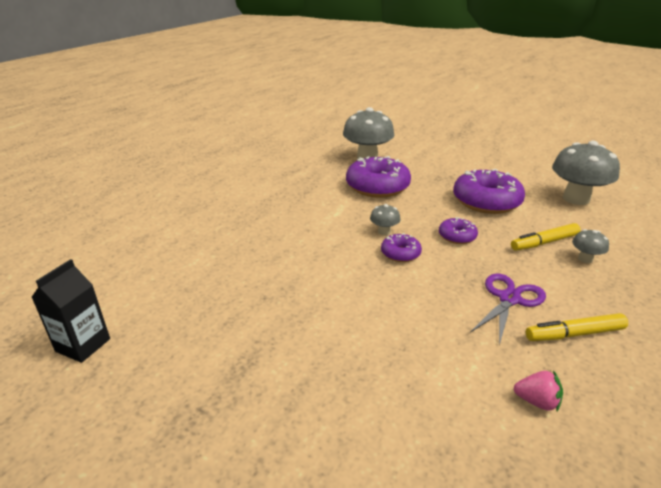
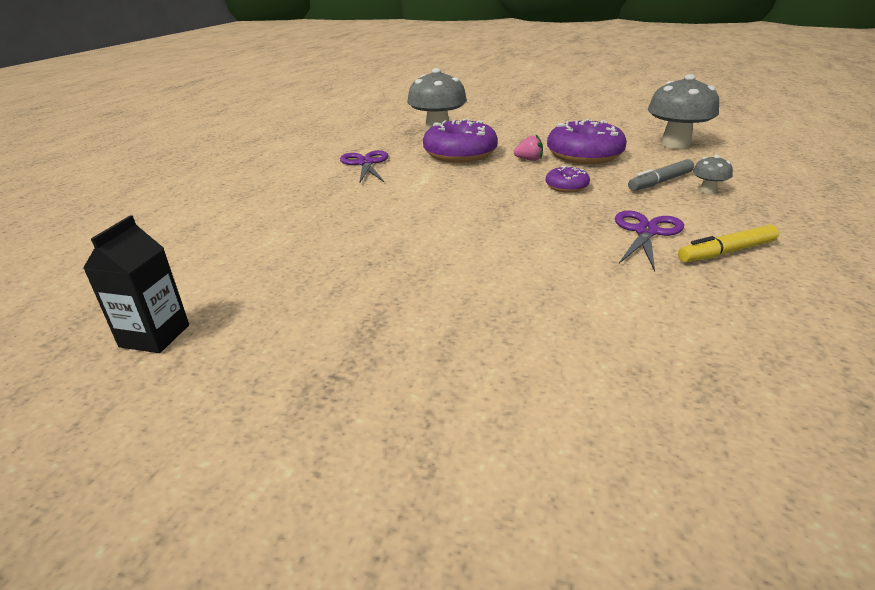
camera: 10 degrees left, 0 degrees up
grey mushroom [370,204,401,235] -> none
purple donut [381,233,422,262] -> none
yellow marker [511,223,581,251] -> grey marker [628,159,694,191]
pink strawberry [514,370,563,411] -> pink strawberry moved to [514,135,543,161]
none -> purple scissors [340,150,389,184]

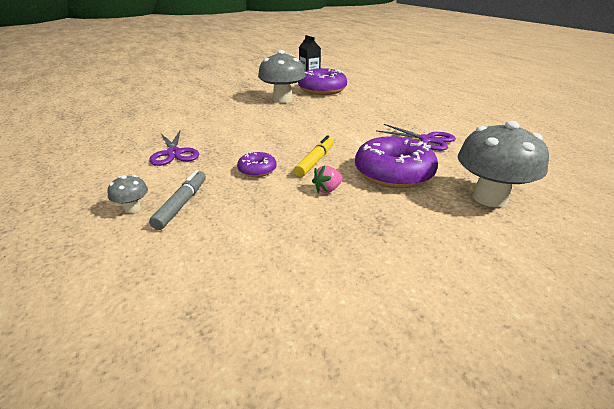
camera: 135 degrees right, 0 degrees up
purple donut [547,119,627,164] -> purple donut moved to [298,68,347,95]
grey mushroom [648,74,719,149] -> grey mushroom moved to [258,50,306,103]
yellow marker [678,225,779,262] -> yellow marker moved to [294,136,334,177]

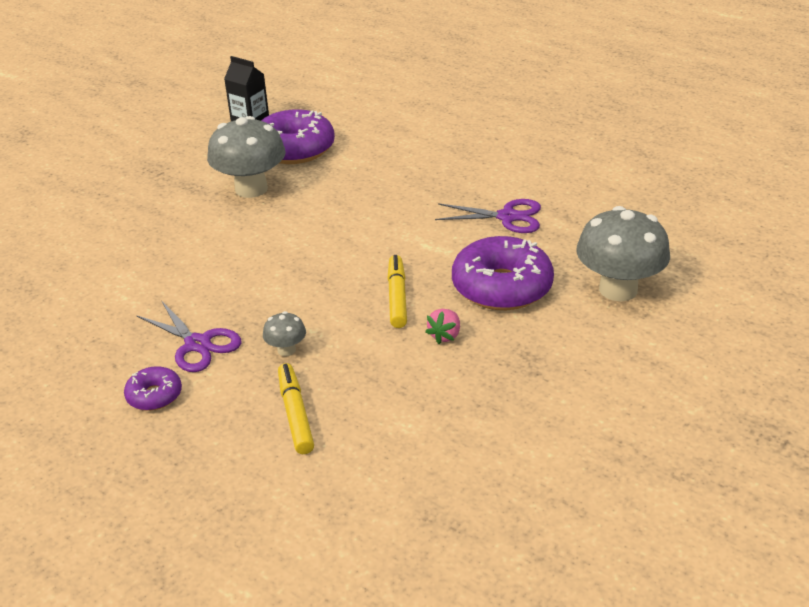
camera: 25 degrees left, 5 degrees up
grey mushroom [107,175,148,213] -> grey mushroom moved to [263,311,306,356]
grey marker [149,170,206,230] -> yellow marker [278,363,314,454]
purple donut [237,152,276,177] -> purple donut moved to [124,366,182,411]

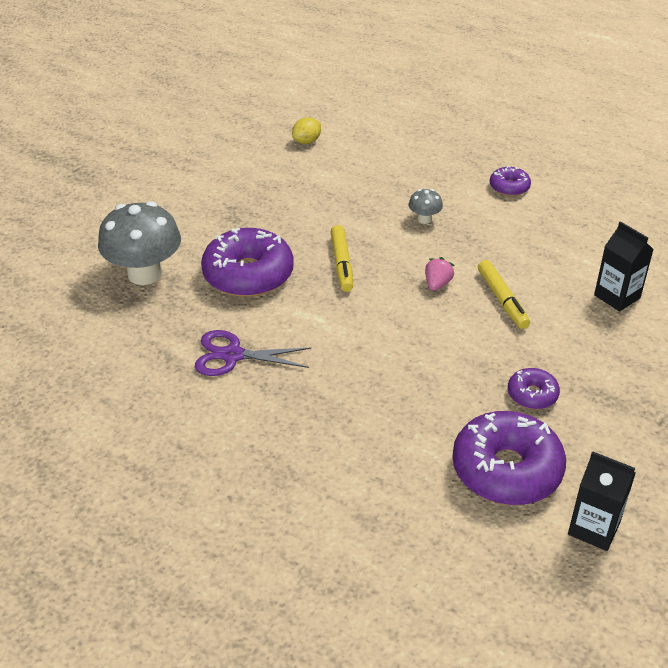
camera: 175 degrees right, 5 degrees up
purple scissors [136,300,241,372] -> none
grey mushroom [207,116,286,198] -> purple donut [508,368,560,409]
yellow marker [278,363,314,454] -> yellow marker moved to [478,260,530,329]
pink strawberry [425,309,460,344] -> pink strawberry moved to [425,257,455,291]
none -> yellow lemon [292,117,321,144]
none -> black carton [594,221,654,311]

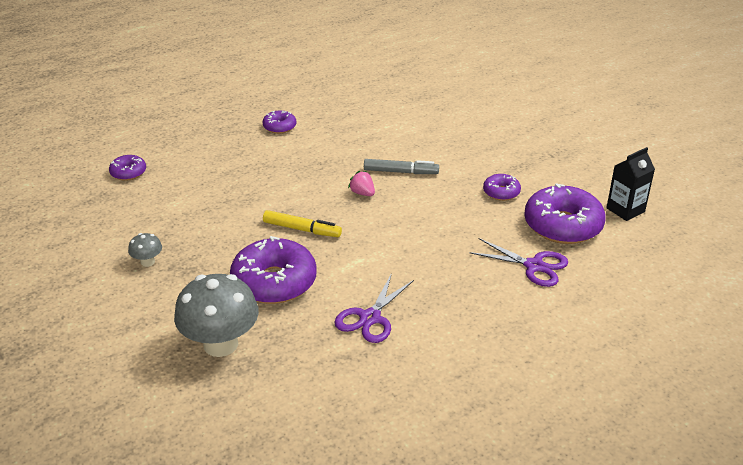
camera: 65 degrees left, 5 degrees down
yellow lemon [292,117,321,144] -> none
grey mushroom [409,189,443,224] -> grey mushroom moved to [128,233,162,267]
yellow marker [478,260,530,329] -> grey marker [364,159,439,174]
black carton [594,221,654,311] -> none
none -> purple donut [109,155,146,181]
none -> purple scissors [469,238,568,287]

